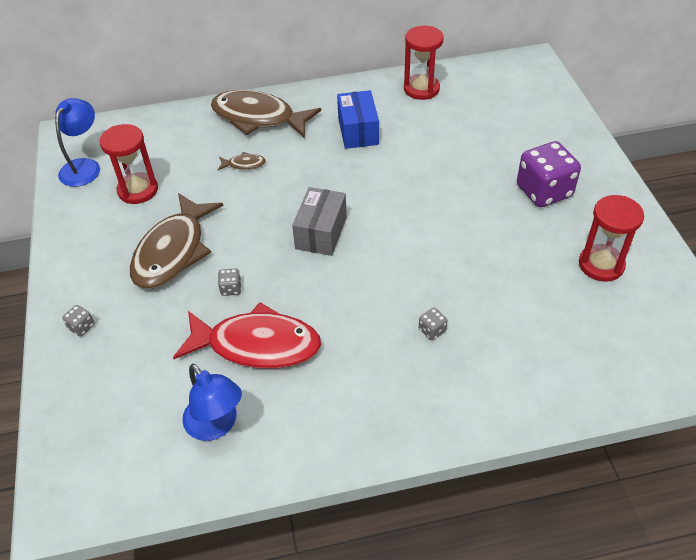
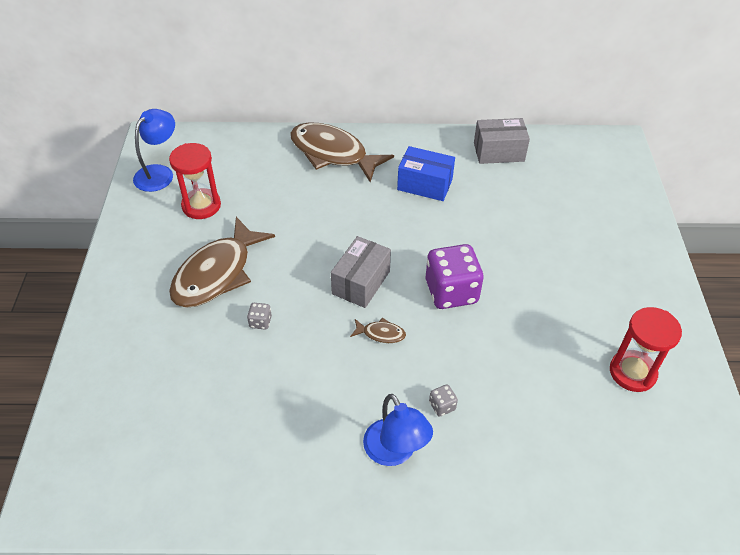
camera: 10 degrees right, 0 degrees up
grey dice [62,305,95,337] -> none
red fish [173,302,321,369] -> none
blue lamp [182,364,242,441] -> blue lamp moved to [363,394,433,466]
brown fish [218,152,266,170] -> brown fish moved to [350,317,406,343]
blue box [337,90,379,149] -> blue box turned 75 degrees counterclockwise [397,146,455,201]
red hourglass [404,26,444,100] -> grey box [474,118,530,164]
purple dice [517,141,581,207] -> purple dice moved to [426,244,484,309]

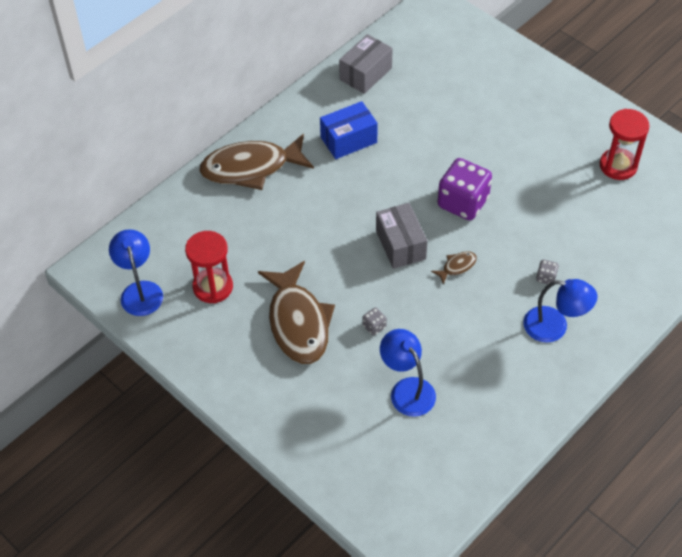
camera: 45 degrees left, 5 degrees up
none -> blue lamp [380,329,436,417]

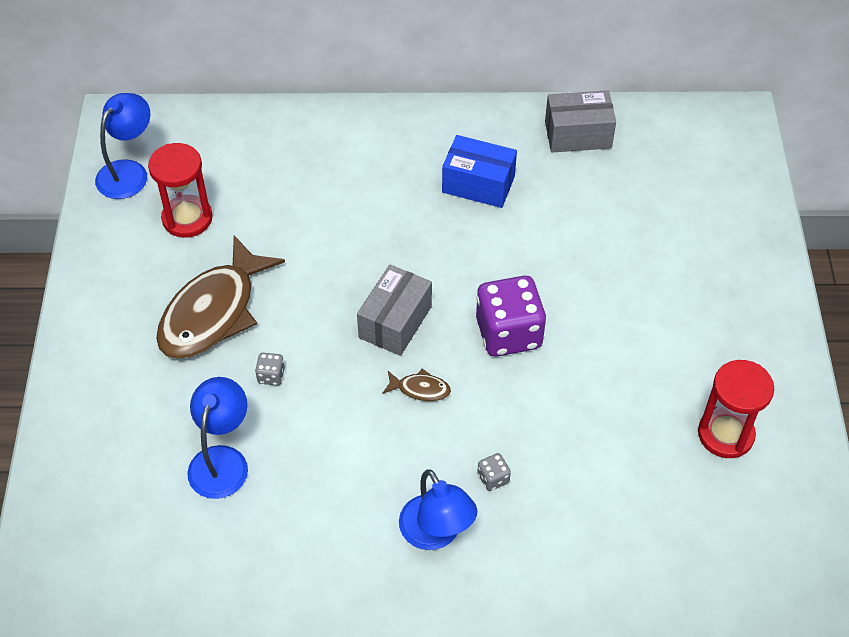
camera: 45 degrees right, 0 degrees up
brown fish [199,134,314,190] -> none

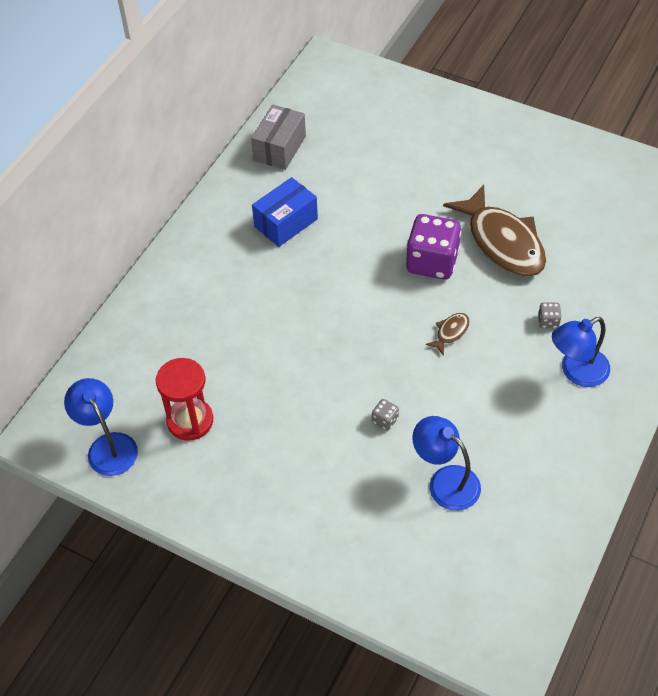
camera: 60 degrees left, 0 degrees up
brown fish [156,235,285,359] -> brown fish moved to [443,185,546,277]
grey box [357,264,432,356] -> none
blue lamp [399,469,477,550] -> blue lamp turned 150 degrees clockwise [552,317,610,387]
red hourglass [698,360,774,458] -> none

